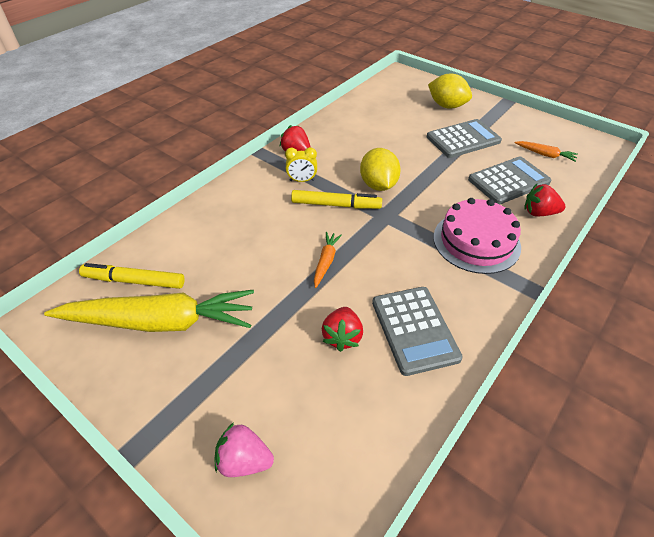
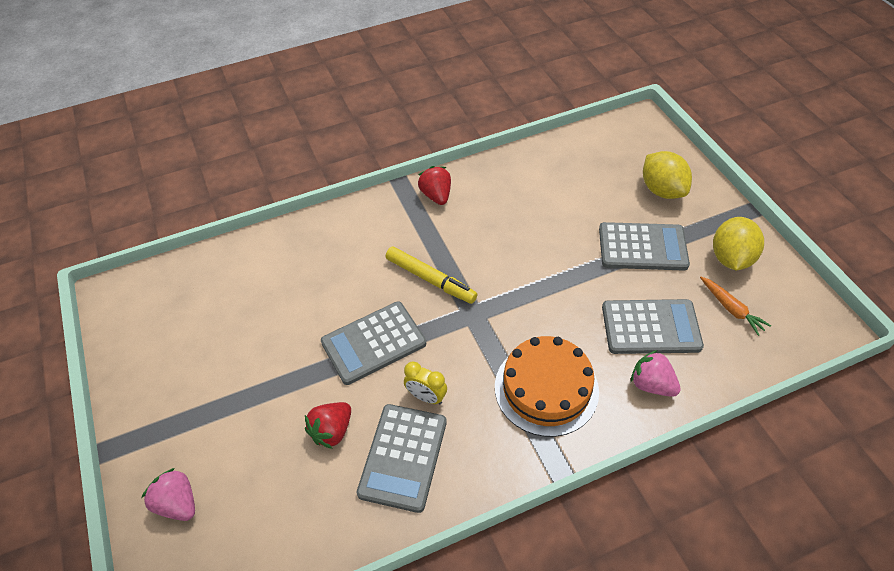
camera: 30 degrees right, 5 degrees up
yellow carrot [44,290,254,332] -> none
yellow marker [79,263,184,289] -> none
yellow clock [285,147,317,182] -> yellow clock moved to [404,362,447,404]
orange carrot [314,232,342,288] -> grey calculator [321,301,426,385]
yellow lemon [360,148,401,191] -> yellow lemon moved to [713,217,764,270]
pink cake [433,198,521,274] -> orange cake [495,336,599,437]
red strawberry [524,184,566,217] -> pink strawberry [631,350,681,397]

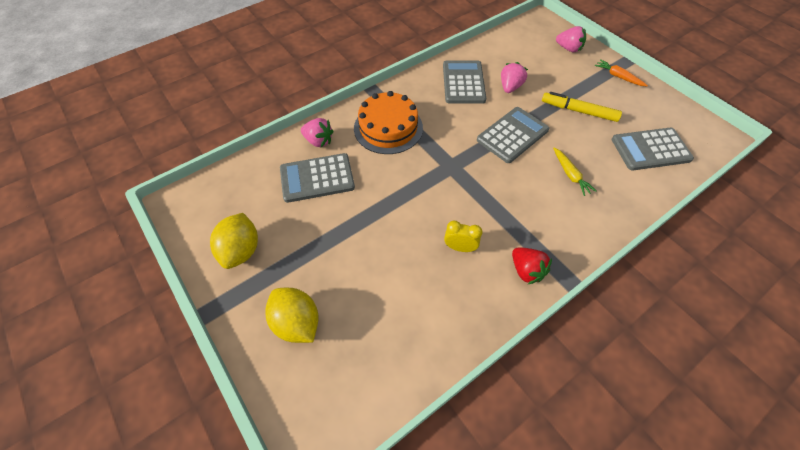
camera: 165 degrees right, 5 degrees up
red strawberry [305,402,351,449] -> pink strawberry [501,62,528,93]
yellow marker [386,246,478,304] -> yellow marker moved to [542,92,622,122]
yellow clock [404,362,447,404] -> yellow clock moved to [444,221,482,252]
grey calculator [599,222,690,271] -> grey calculator moved to [612,128,694,170]
orange carrot [700,277,771,336] -> orange carrot moved to [595,59,648,86]
none -> yellow carrot [553,148,596,196]

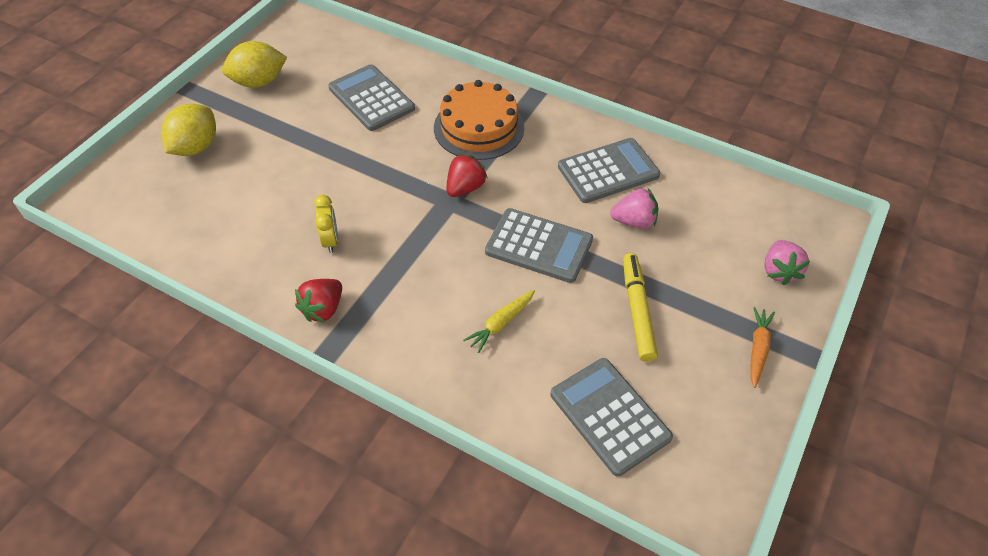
camera: 65 degrees right, 5 degrees down
pink strawberry [301,118,333,147] -> none
none -> red strawberry [446,153,488,197]

